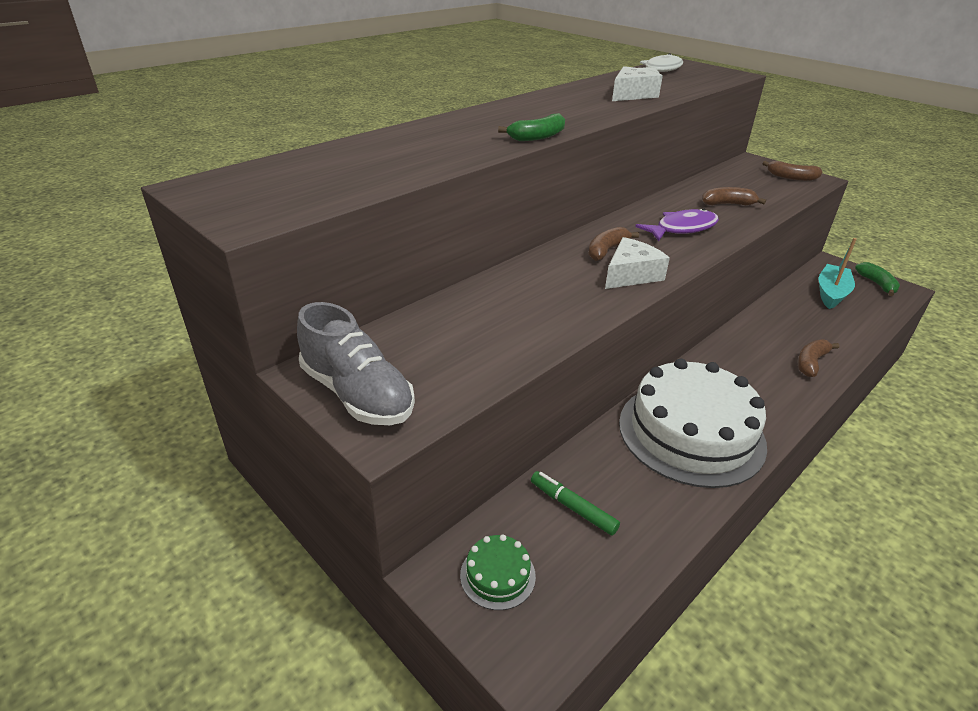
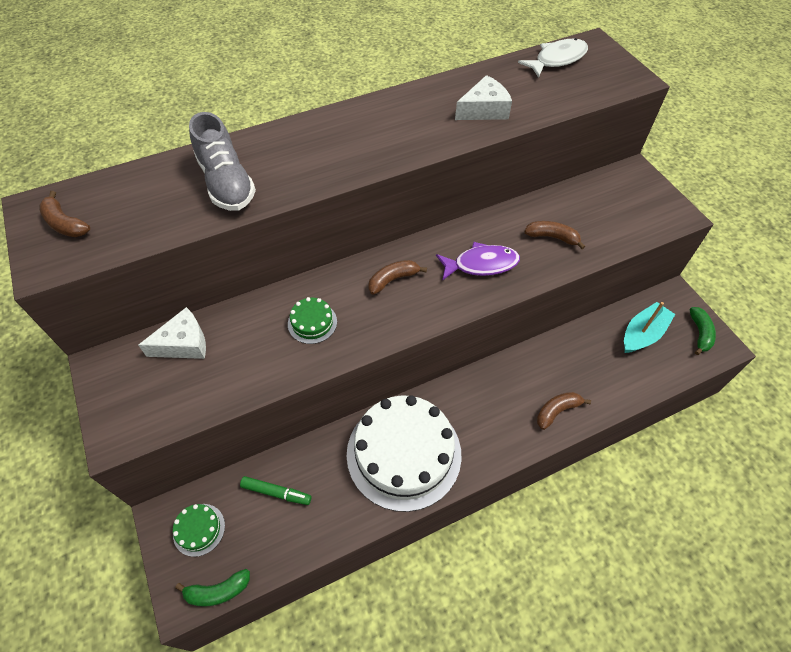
camera: 20 degrees right, 20 degrees up
grey shoe [297,302,415,425] -> grey shoe moved to [189,112,256,211]
green banana [498,113,565,141] -> green banana moved to [175,569,250,607]
green marker [531,471,620,536] -> green marker turned 135 degrees clockwise [240,476,312,505]
white cheese [605,237,670,289] -> white cheese moved to [138,307,206,359]
brown banana [763,161,822,181] -> brown banana moved to [39,191,90,237]
none -> green cake [288,297,337,344]

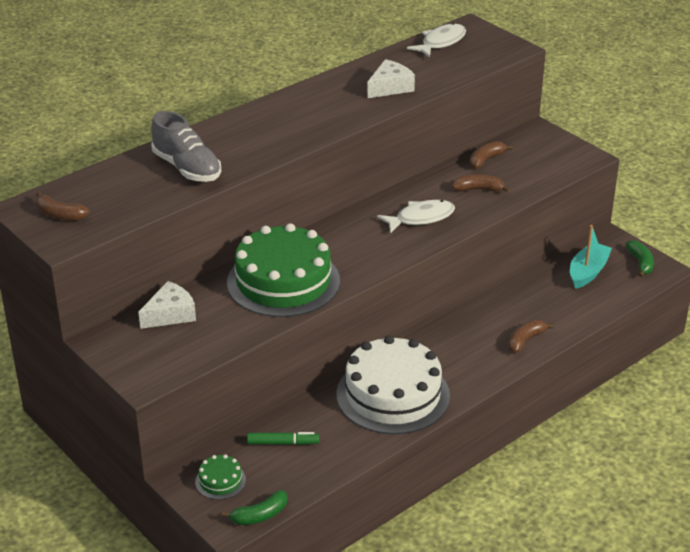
camera: 15 degrees left, 20 degrees down
green cake [288,297,337,344] -> green cake [227,223,340,317], size x2.41
brown banana [368,260,427,295] -> brown banana moved to [470,141,513,169]
purple fish [436,242,520,281] -> white fish [377,200,455,233]

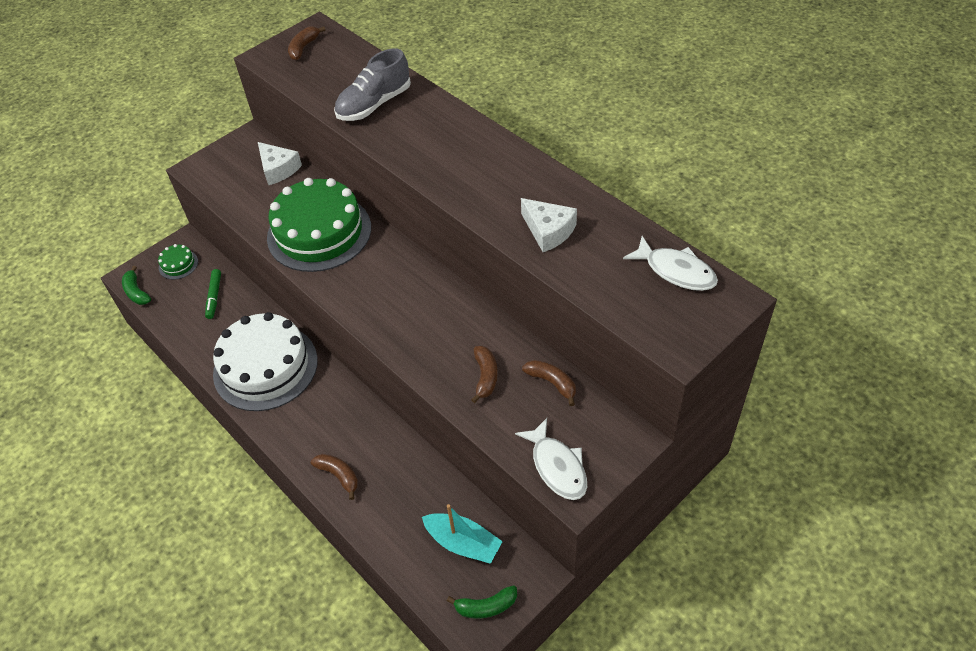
camera: 90 degrees right, 15 degrees up
white fish [377,200,455,233] -> white fish moved to [515,418,587,500]

